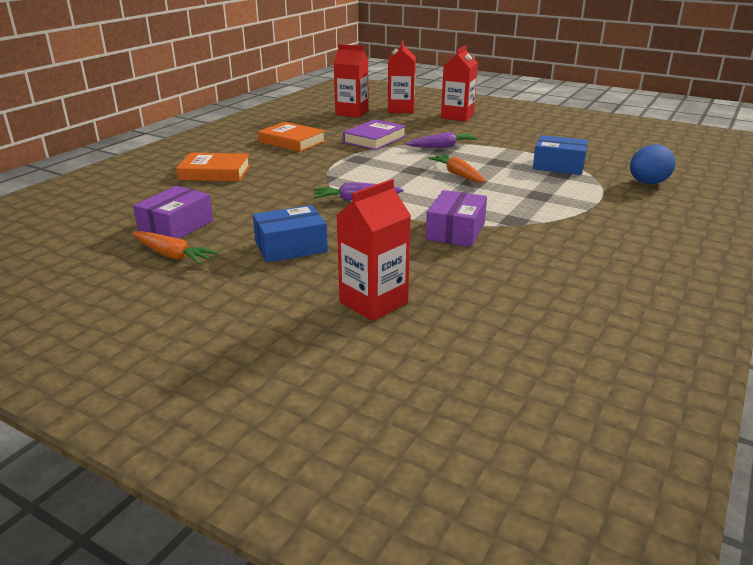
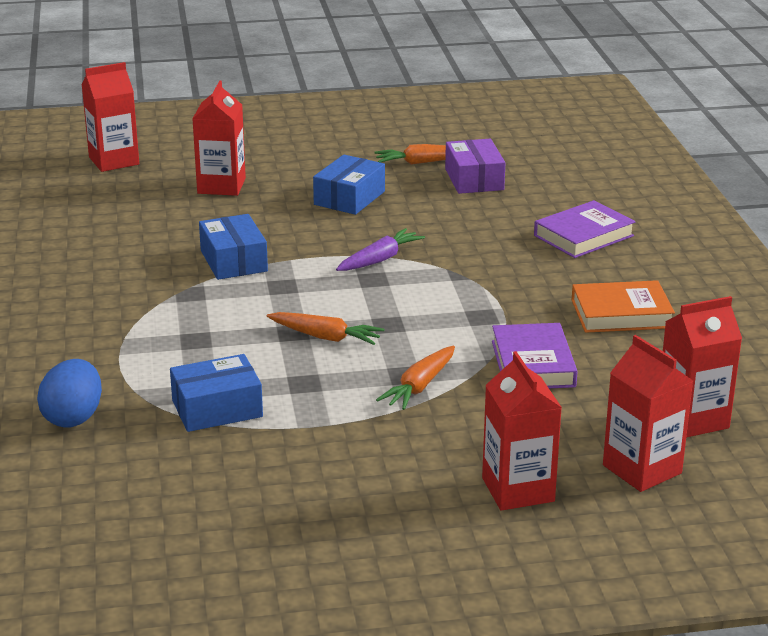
camera: 140 degrees right, 0 degrees up
orange book [176,153,250,182] -> purple book [534,200,636,258]
purple carrot [406,132,478,148] -> orange carrot [376,346,455,410]
purple box [426,190,487,247] -> blue box [199,214,268,280]
none -> red carton [82,62,139,172]

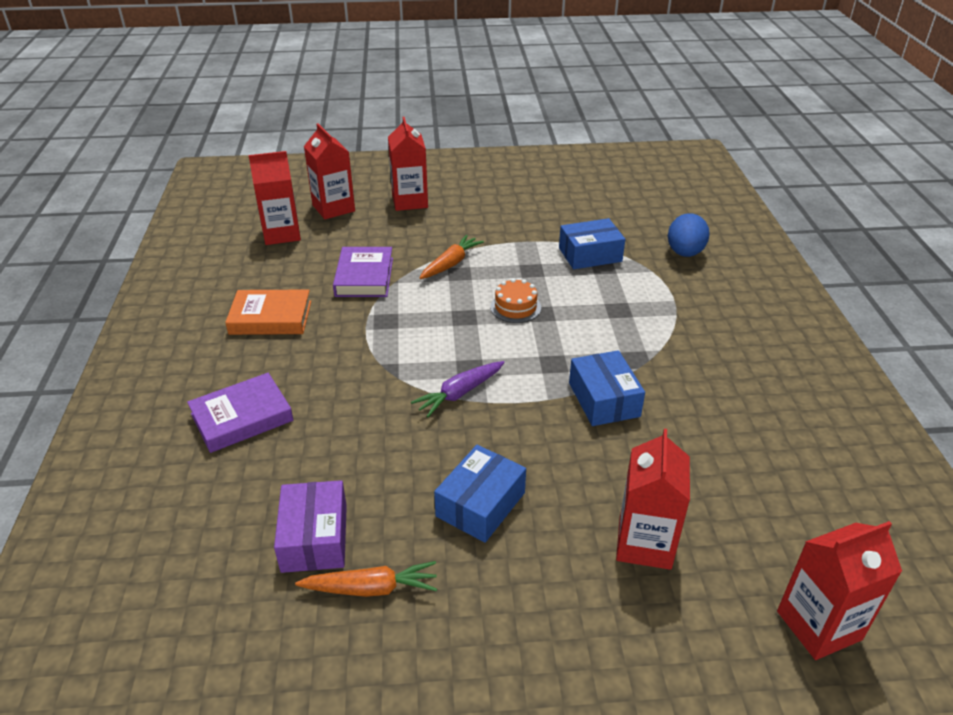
camera: 175 degrees left, 10 degrees up
orange carrot [267,312,384,345] -> orange cake [490,278,541,323]

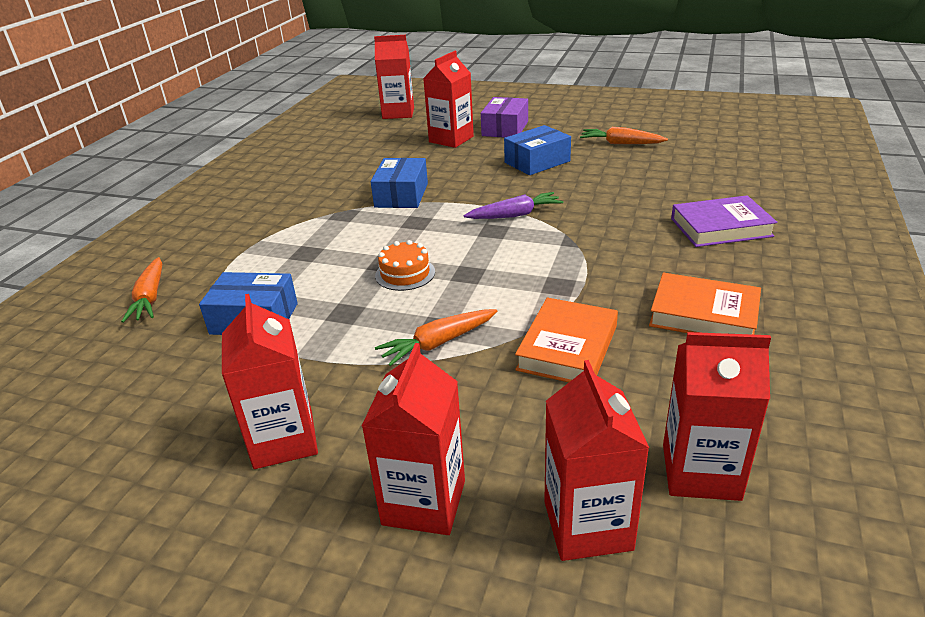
camera: 155 degrees left, 5 degrees down
purple box [274,480,347,573] -> purple box moved to [481,97,528,137]
purple book [333,247,393,297] -> orange book [515,297,618,382]
blue egg [668,213,710,257] -> orange carrot [121,257,162,323]
none -> red carton [222,294,318,469]

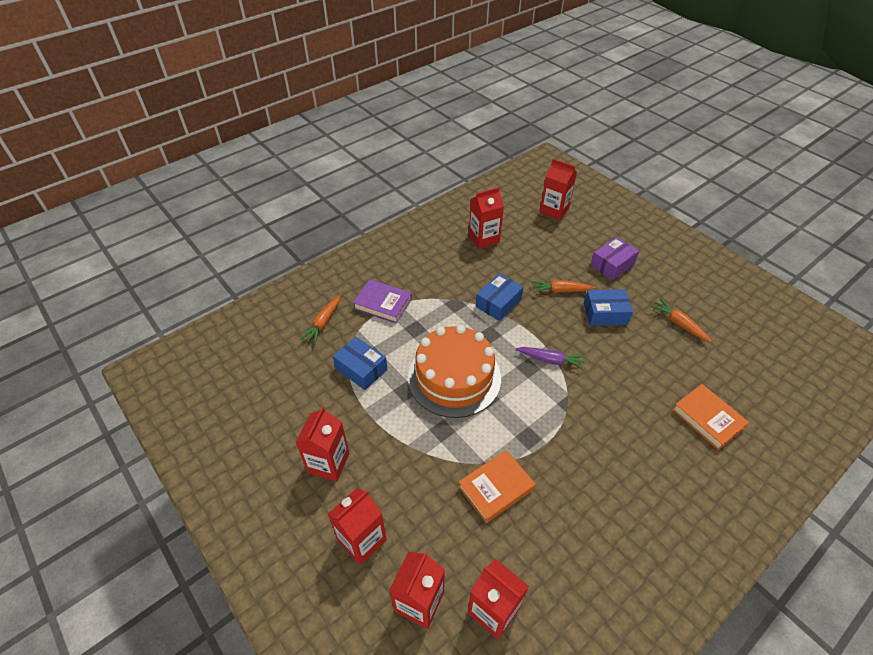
camera: 30 degrees right, 15 degrees up
orange cake [375,240,435,291] -> orange cake [408,325,501,418], size x2.49
orange carrot [375,309,497,366] -> orange carrot moved to [532,280,596,293]
red carton [423,51,474,148] -> red carton moved to [469,187,504,249]
orange book [649,273,761,335] -> orange book moved to [672,384,749,450]
purple book [671,195,777,247] -> purple book moved to [353,279,412,324]

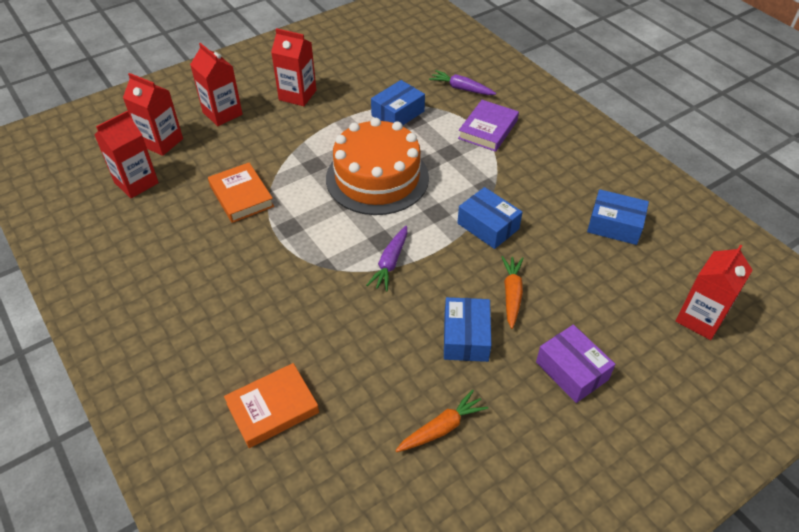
camera: 95 degrees right, 0 degrees up
orange carrot [301,295,340,344] -> purple carrot [429,70,496,95]
red carton [469,187,504,249] -> blue box [587,189,649,245]

